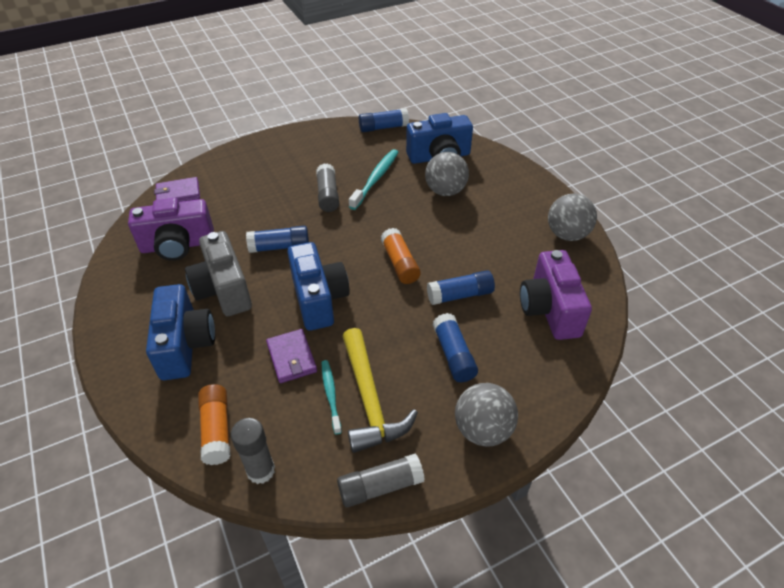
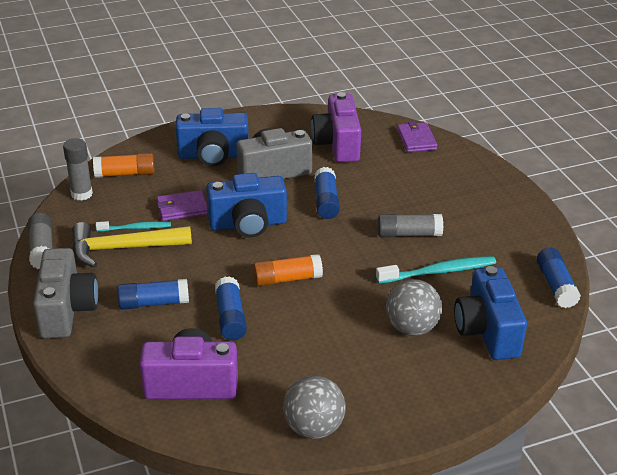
camera: 95 degrees right, 10 degrees down
turquoise toothbrush [349,149,399,210] -> turquoise toothbrush turned 45 degrees counterclockwise [376,256,496,284]
grey ball [455,383,518,446] -> grey camera [33,248,98,339]

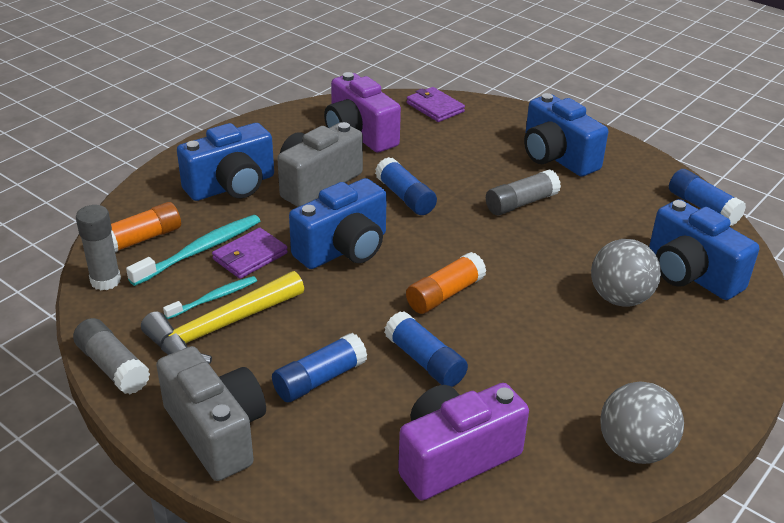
camera: 30 degrees left, 0 degrees up
turquoise toothbrush [376,256,496,284] -> turquoise toothbrush moved to [126,215,260,286]
none -> blue camera [524,93,608,177]

